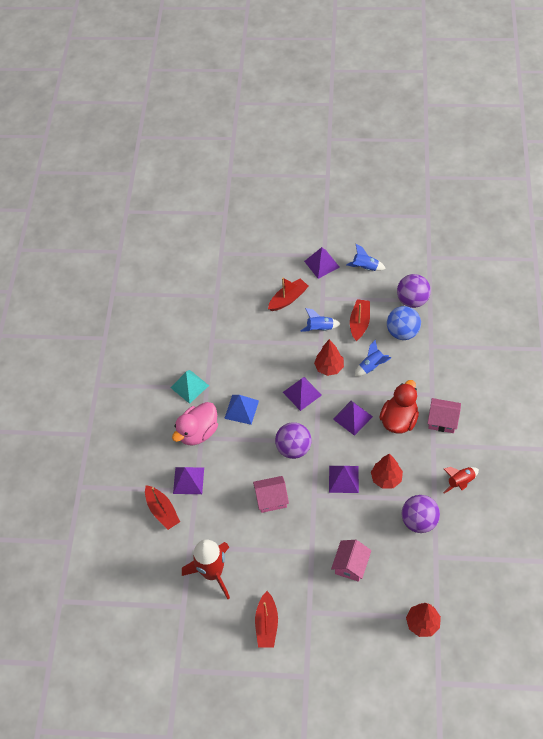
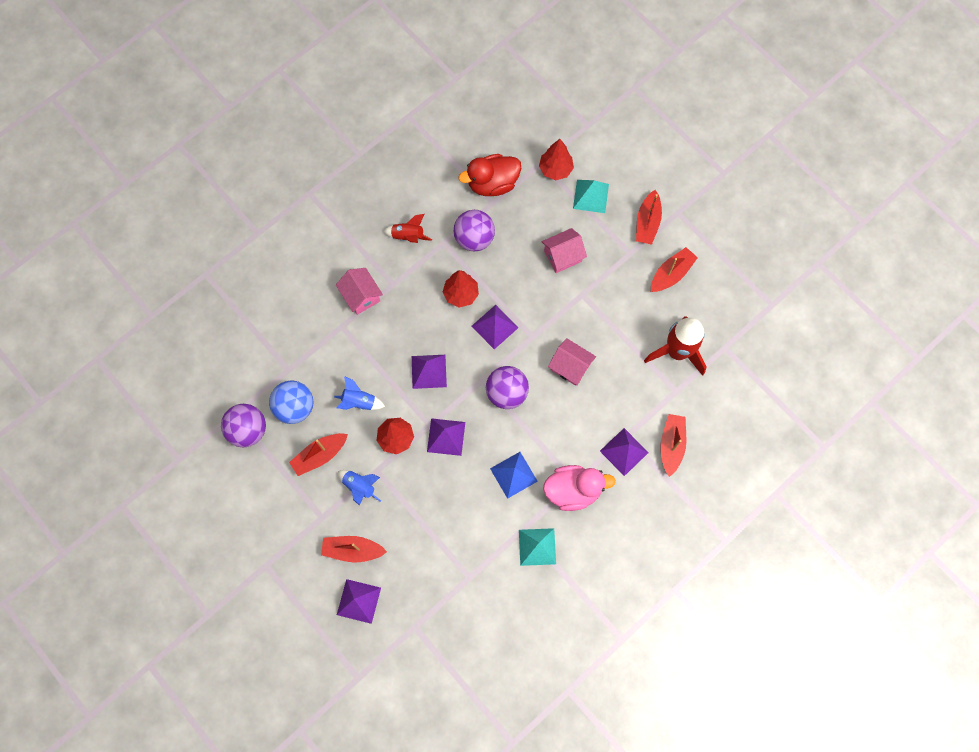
camera: 140 degrees left, 15 degrees up
purple pyramid [304,247,340,279] -> purple pyramid moved to [337,579,381,624]
blue rocket [346,244,386,271] -> none
red duck [380,380,419,433] -> red duck moved to [459,154,521,196]
none -> turquoise pyramid [573,180,609,213]
none -> red boat [636,190,662,245]

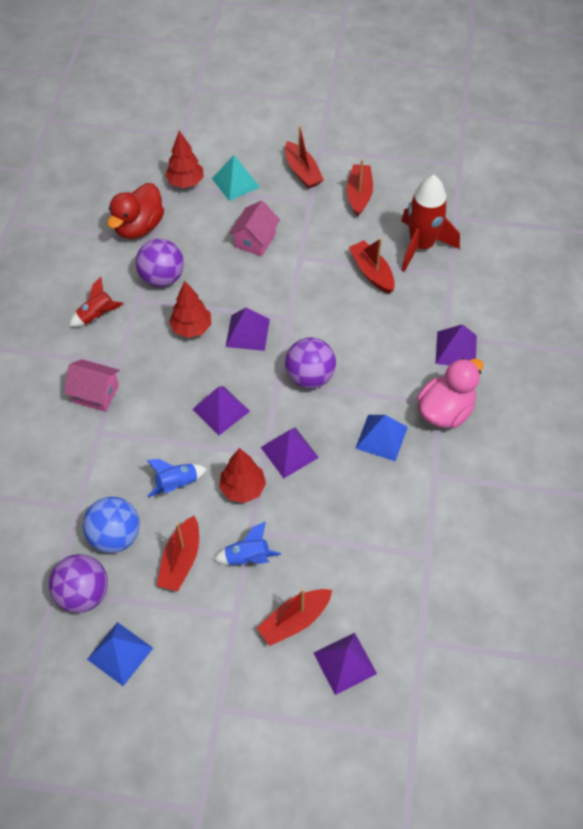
camera: 40 degrees left, 15 degrees down
turquoise pyramid [519,528,556,566] -> none
pink house [548,339,596,386] -> none
red boat [660,414,686,477] -> red boat moved to [349,238,395,294]
none -> blue pyramid [87,622,153,686]

